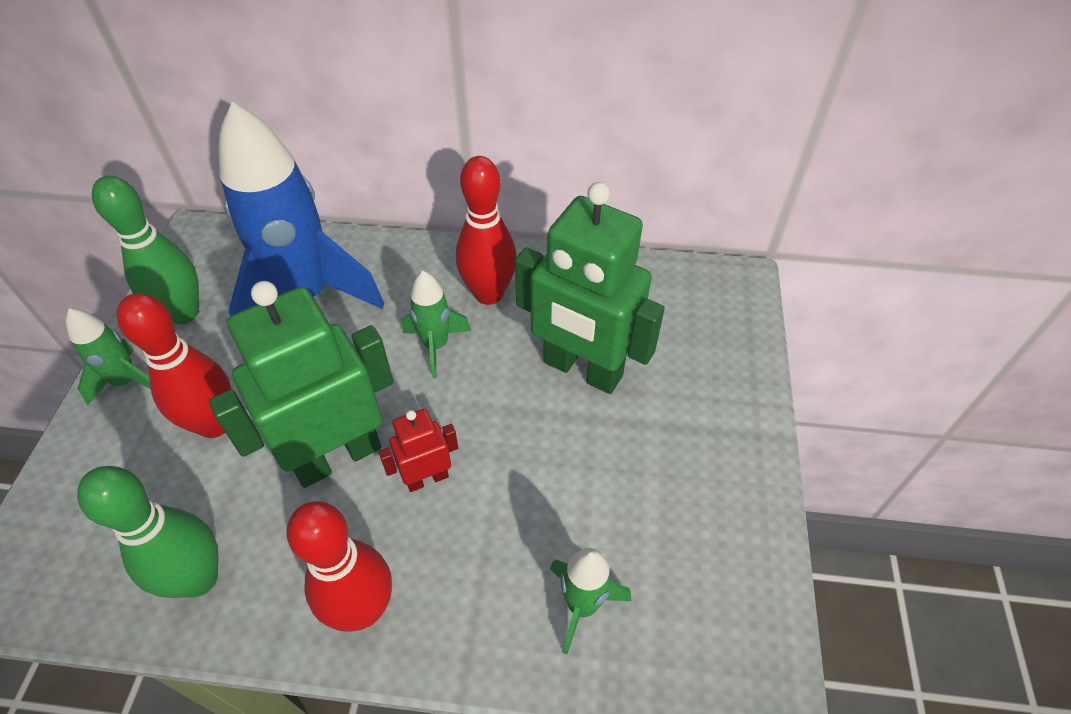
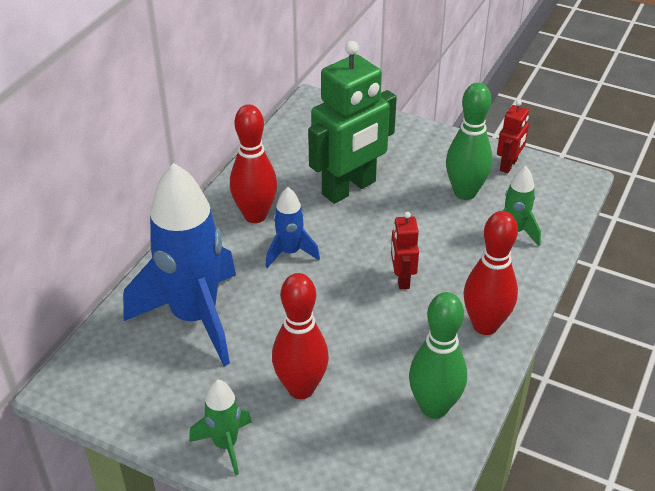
camera: 70 degrees left, 10 degrees down
green bowling pin [92,176,199,324] -> green bowling pin moved to [446,83,493,200]
green robot [209,281,394,488] -> none
green rocket [402,271,471,378] -> blue rocket [266,187,320,268]
none -> red robot [497,100,529,173]

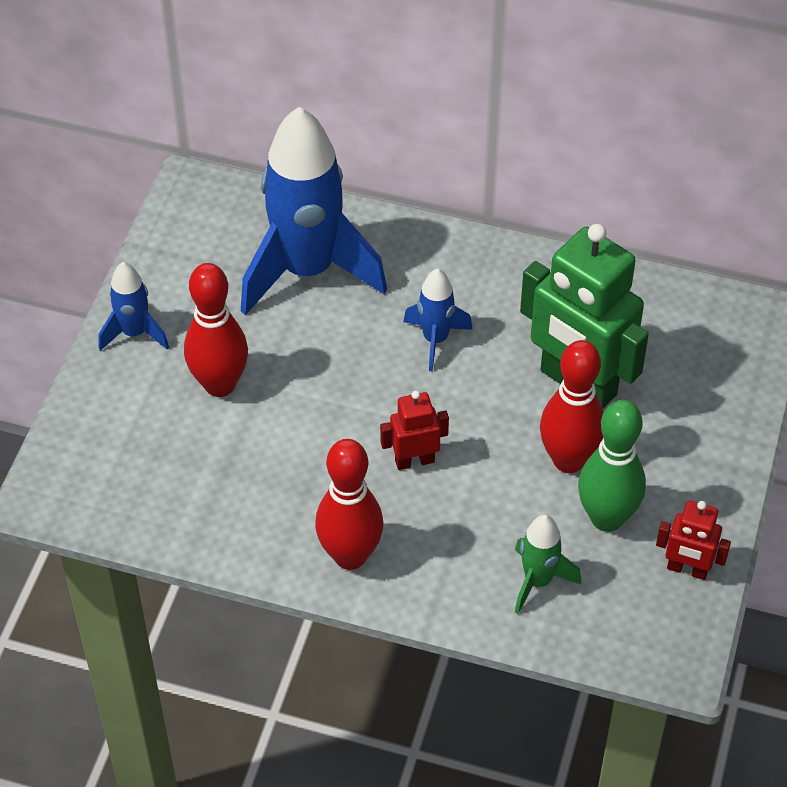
camera: 80 degrees right, 10 degrees up
green rocket [189,380,252,475] -> blue rocket [99,262,169,351]
red bowling pin [230,104,277,223] -> red bowling pin moved to [540,340,604,473]
green bowling pin [409,292,467,419] -> none

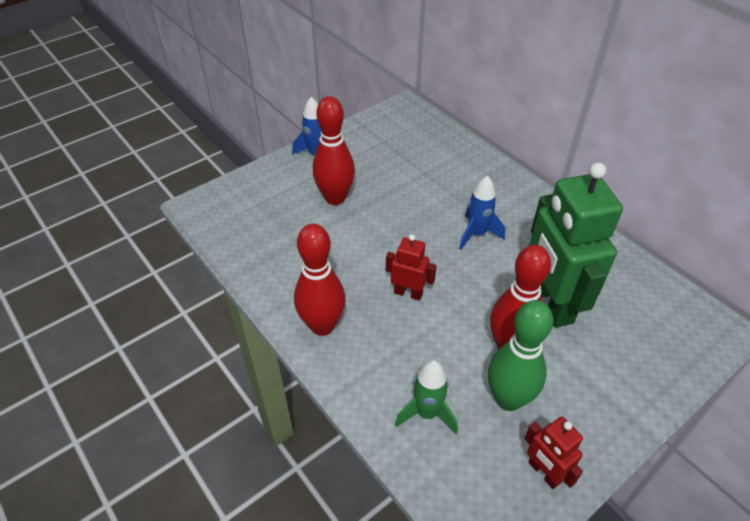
camera: 35 degrees right, 5 degrees down
blue rocket [241,107,387,315] -> none

